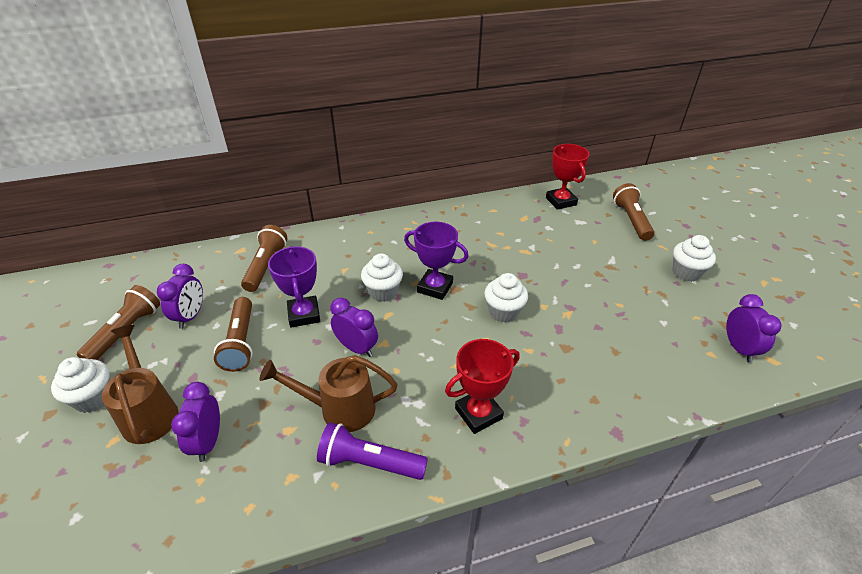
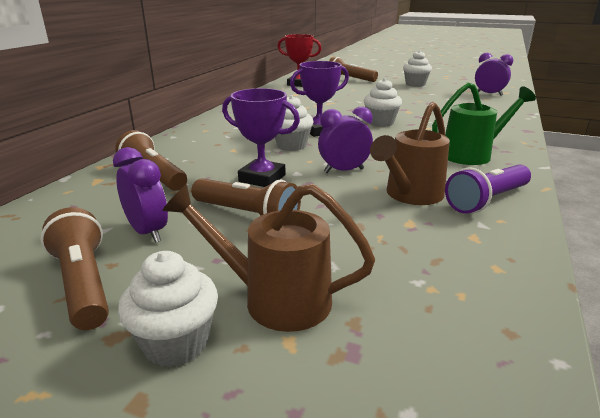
camera: 50 degrees left, 15 degrees down
purple clock [171,382,220,462] -> none
red trophy [445,339,520,434] -> green watering can [432,82,536,165]

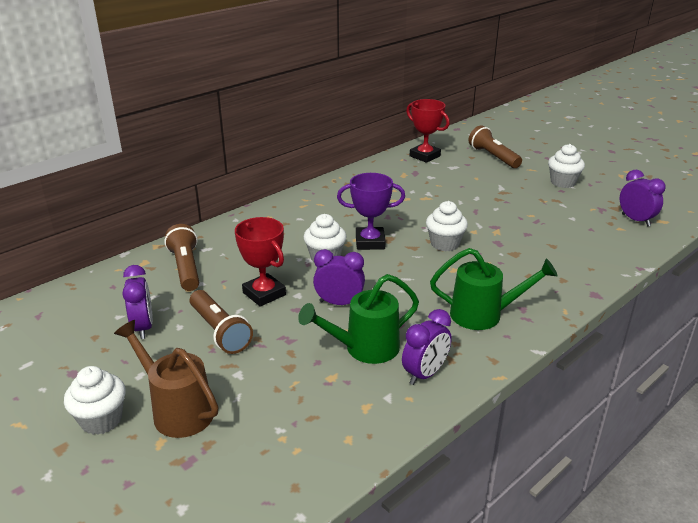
camera: 25 degrees right, 5 degrees up
brown flashlight [40,207,109,330] -> none
purple trophy [222,88,300,187] -> red trophy [235,217,286,307]
brown watering can [370,102,450,205] -> green watering can [298,274,419,364]
purple flashlight [445,165,531,214] -> purple clock [402,309,452,385]

